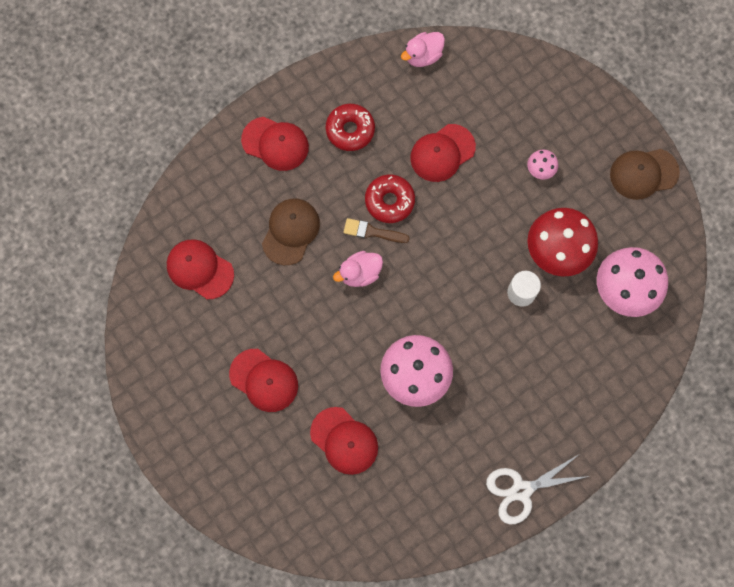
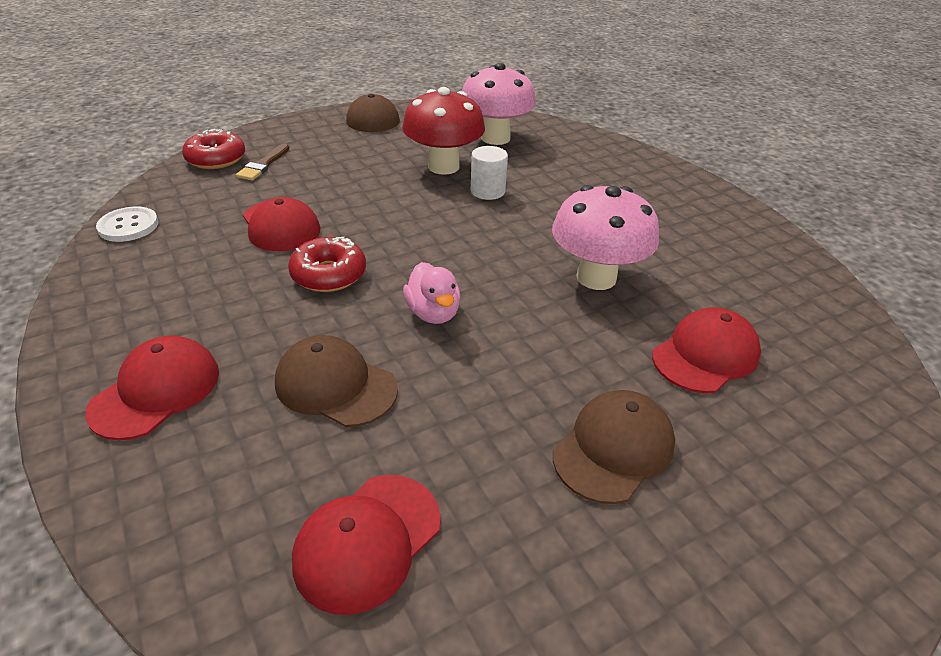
camera: 85 degrees left, 35 degrees down
red cap [229,349,298,412] -> brown cap [553,390,675,504]
red donut [326,104,375,151] -> red donut moved to [182,129,245,169]
brown brush [344,218,410,243] -> brown brush moved to [236,143,290,181]
pink duck [401,32,445,67] -> white button [96,207,159,242]
white scissors [486,453,590,524] -> none
pink mushroom [527,149,558,180] -> none

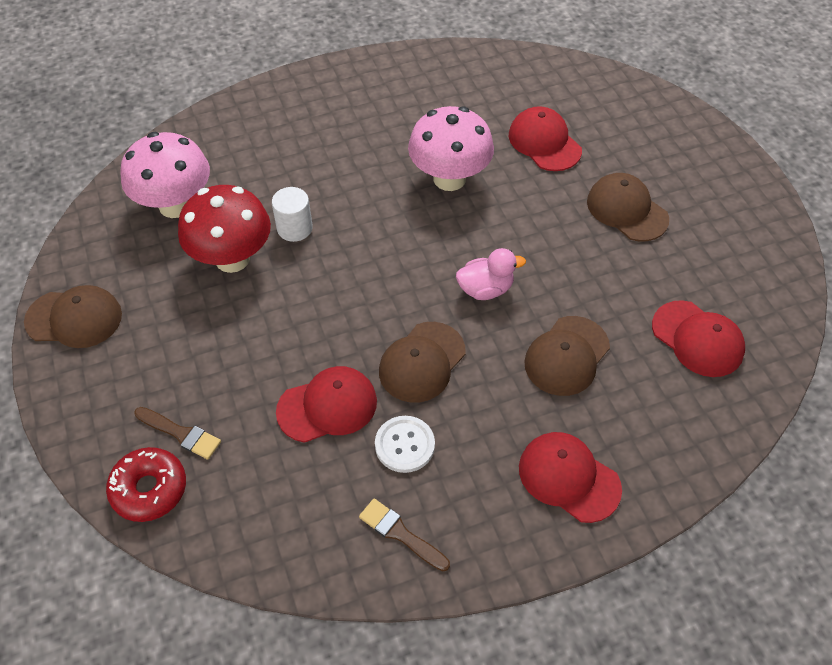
camera: 80 degrees left, 15 degrees up
white button [96,207,159,242] -> white button moved to [375,416,435,473]
red donut [288,237,366,292] -> brown cap [379,322,466,403]
none -> brown brush [359,498,450,571]

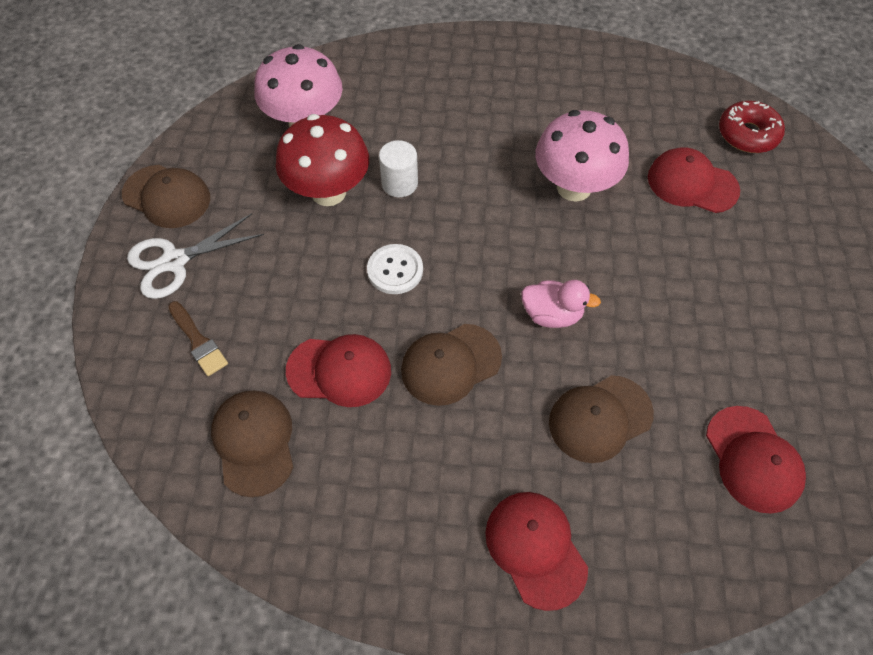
camera: 25 degrees right, 5 degrees up
red donut [106,447,186,522] -> red donut moved to [719,101,785,153]
brown brush [359,498,450,571] -> none
white button [375,416,435,473] -> white button moved to [367,244,423,294]
red cap [509,106,582,171] -> red cap turned 60 degrees counterclockwise [648,147,740,213]
brown cap [587,173,669,241] -> brown cap moved to [211,391,294,497]
none -> white scissors [127,213,264,299]

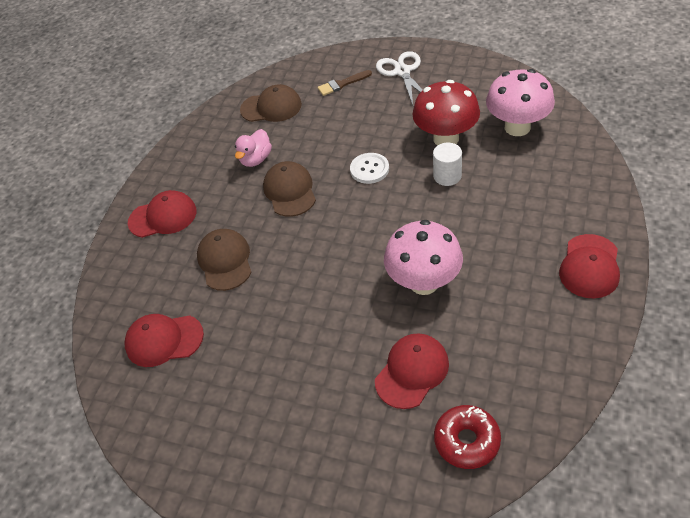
camera: 110 degrees right, 10 degrees down
brown cap [122,165,210,228] -> none
red cap [286,334,391,407] -> red cap moved to [559,234,620,299]
pink duck [521,280,601,328] -> pink duck moved to [235,129,272,167]

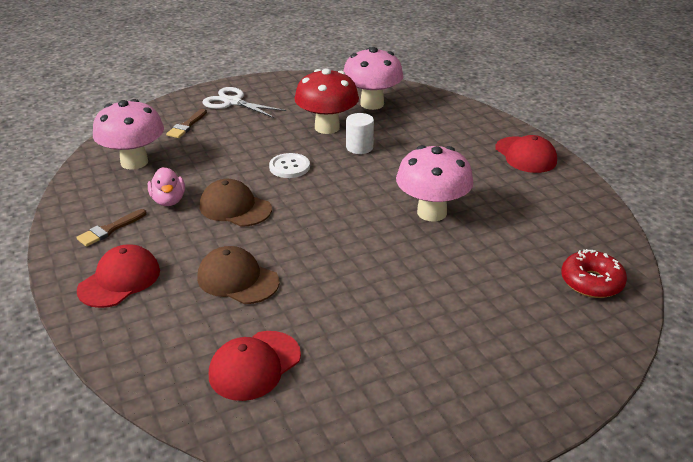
camera: 50 degrees left, 15 degrees down
brown cap [240,84,302,122] -> pink mushroom [93,99,164,170]
red cap [375,333,449,409] -> none
none -> brown brush [76,209,147,247]

